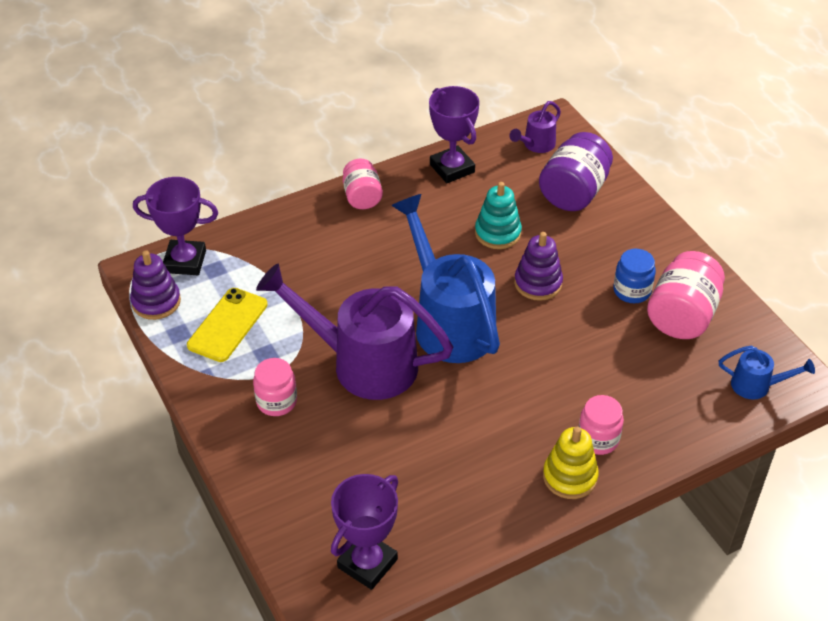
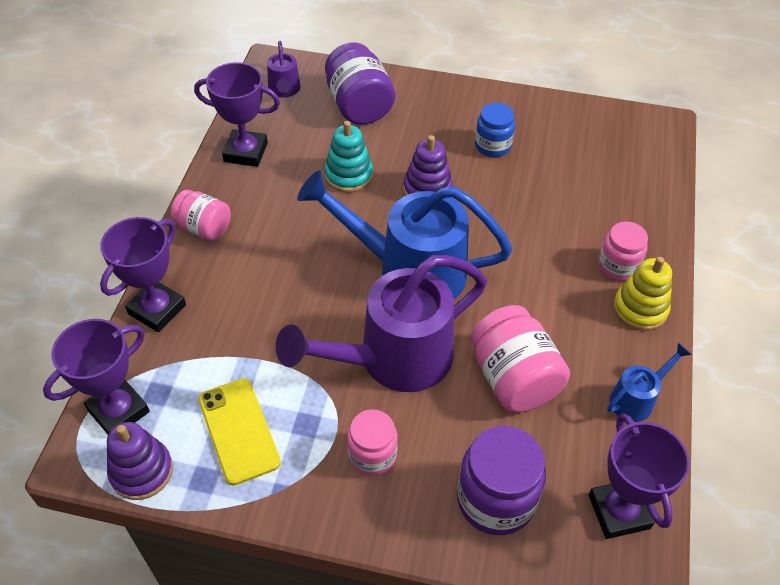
camera: 50 degrees left, 5 degrees up
pink jar [647,251,725,339] -> pink jar moved to [471,305,570,412]
blue watering can [719,346,815,400] -> blue watering can moved to [607,343,692,422]
none -> purple trophy [100,217,186,332]
none -> purple jar [457,426,546,535]

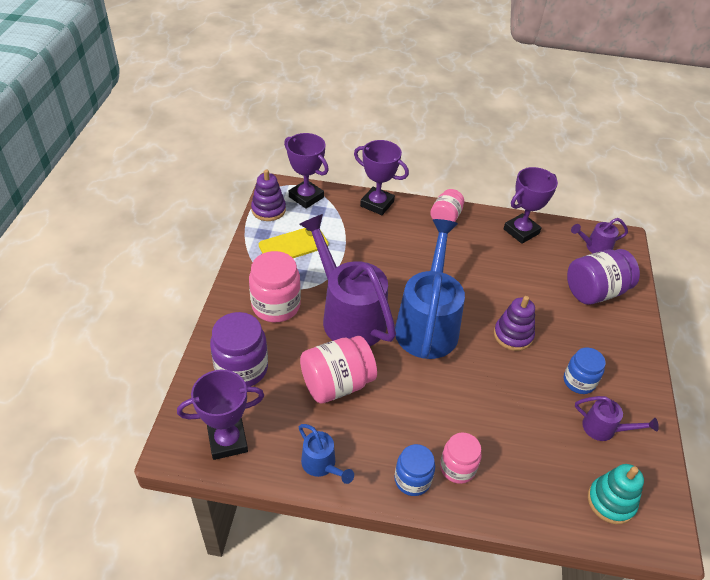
camera: 85 degrees right, 5 degrees down
purple trophy [194,62,280,167] -> purple trophy turned 45 degrees clockwise [504,167,558,244]
turquoise stacking toy [324,121,373,193] -> turquoise stacking toy moved to [588,464,644,524]
pink jar [347,410,398,476] -> pink jar [249,251,301,322], size x1.59
yellow stacking toy [613,257,672,331] -> blue jar [394,444,435,496]
none -> purple watering can [575,396,659,441]

